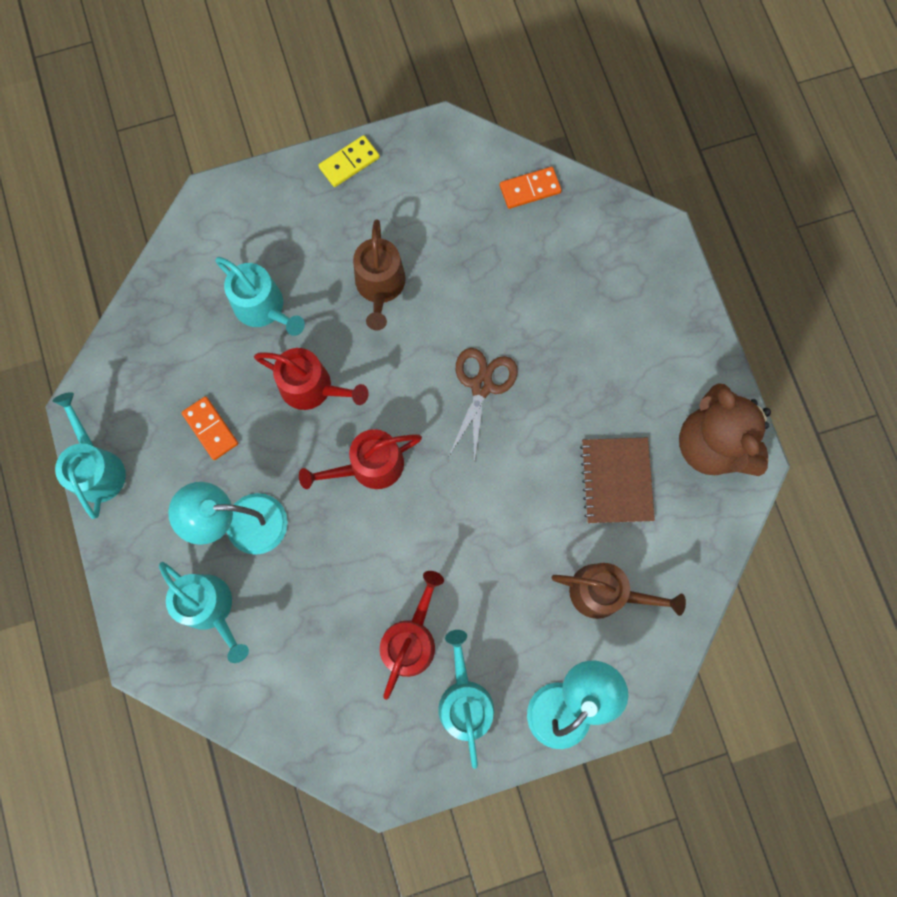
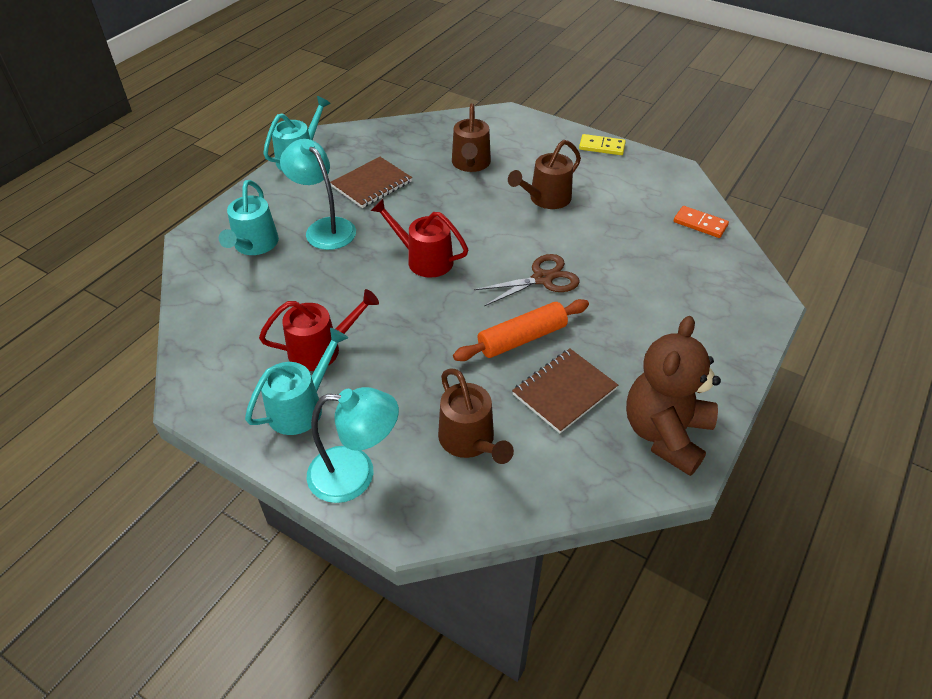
camera: 50 degrees right, 30 degrees down
orange domino [181,396,238,460] -> brown notebook [330,157,412,208]
turquoise watering can [215,257,305,336] -> brown watering can [452,103,491,172]
red watering can [254,348,369,410] -> none
none -> orange rolling pin [453,299,589,361]

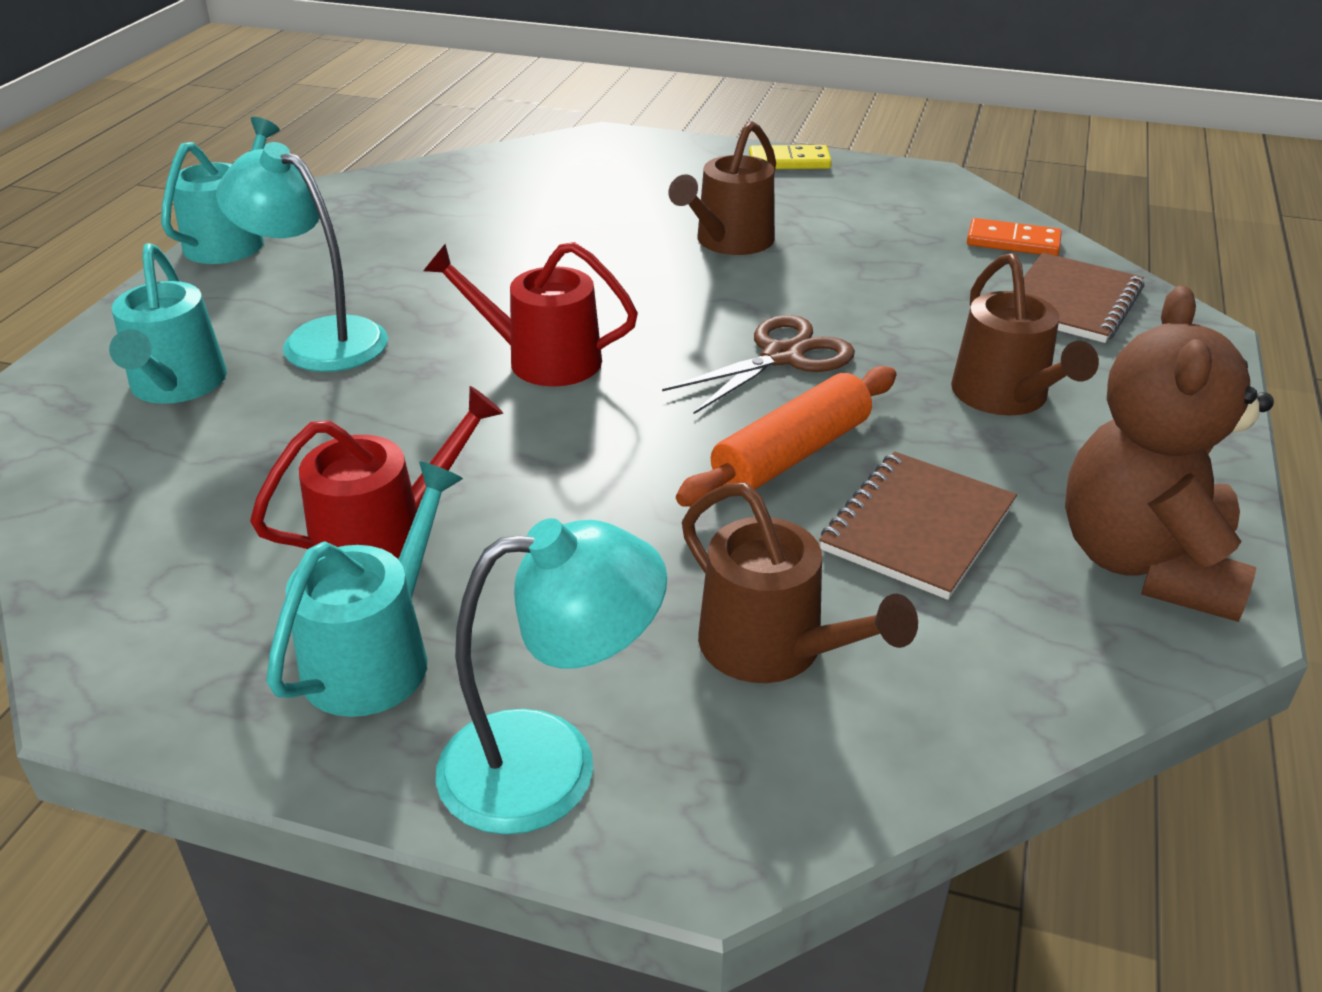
camera: 15 degrees left, 10 degrees down
brown notebook [330,157,412,208] -> brown notebook moved to [1013,253,1144,343]
brown watering can [452,103,491,172] -> brown watering can moved to [951,253,1099,416]

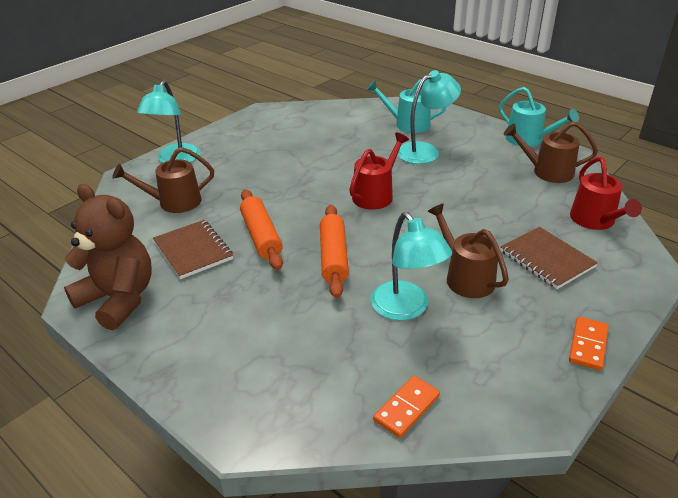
camera: 115 degrees right, 0 degrees up
red watering can [250,386,503,559] -> red watering can moved to [570,157,642,230]
turquoise watering can [266,461,463,717] -> none
brown scissors [662,315,855,414] -> orange rolling pin [320,205,349,298]
yellow domino [749,145,832,169] -> orange domino [569,317,609,370]
brown watering can [951,253,1099,416] -> brown watering can moved to [504,122,598,183]
brown notebook [1013,253,1144,343] -> brown notebook moved to [500,227,598,289]
none -> turquoise lamp [370,212,452,321]

